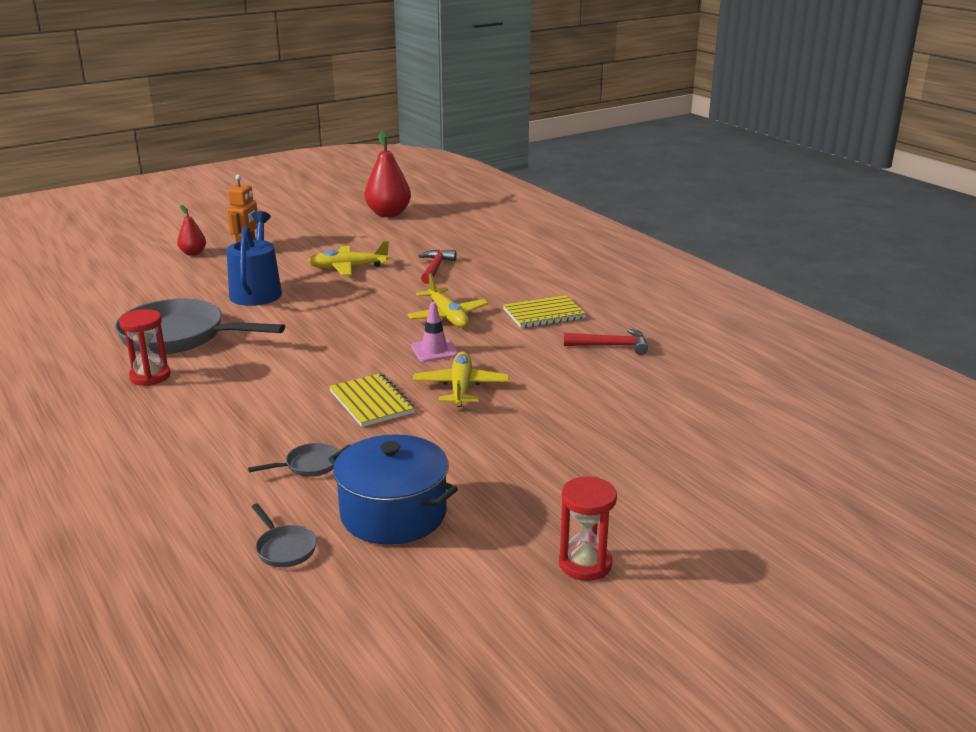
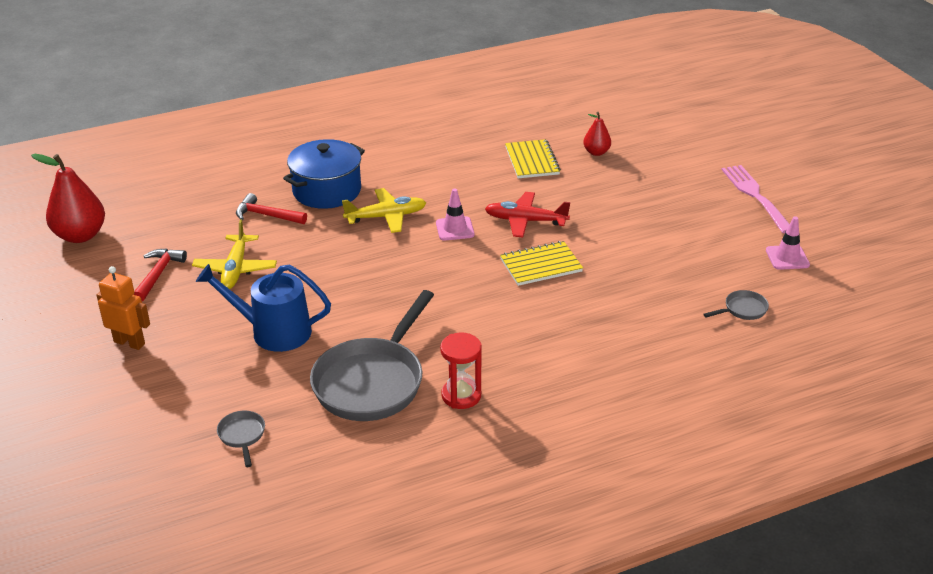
camera: 80 degrees left, 10 degrees up
red pear [177,205,206,256] -> red pear moved to [583,112,611,156]
grey pan [248,443,338,477] -> grey pan moved to [217,411,265,467]
blue pot [328,434,458,545] -> blue pot moved to [283,139,365,209]
yellow plane [413,352,509,407] -> red plane [485,192,570,238]
yellow notebook [503,295,586,328] -> yellow notebook moved to [505,139,561,178]
red hourglass [559,477,617,581] -> pink fork [722,165,789,233]
red hammer [564,329,648,355] -> red hammer moved to [134,248,187,301]
none -> pink traffic cone [766,216,810,270]

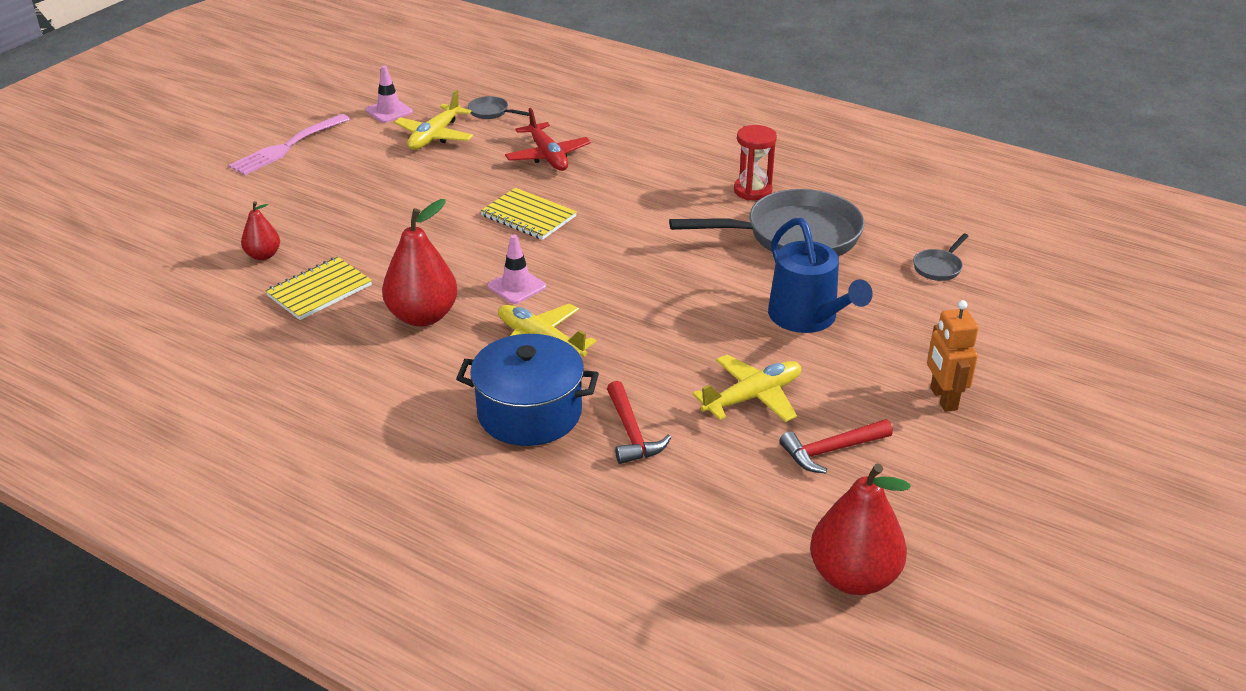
camera: 125 degrees left, 0 degrees up
red plane [485,192,570,238] -> red plane moved to [505,108,591,171]
none -> red pear [382,199,458,326]
none -> yellow plane [394,90,473,150]

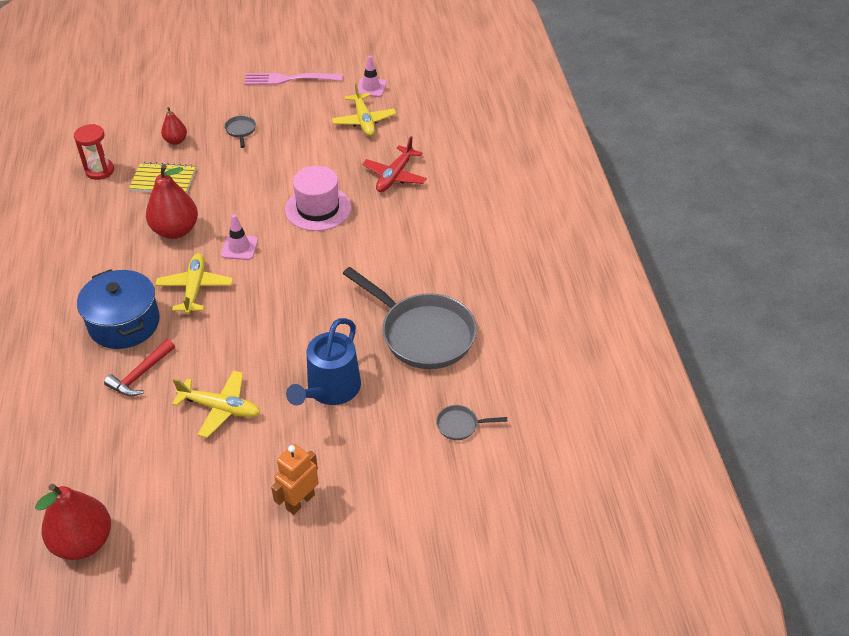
camera: 50 degrees right, 10 degrees up
yellow plane [394,90,473,150] -> yellow plane turned 90 degrees counterclockwise [332,82,396,136]
grey pan [468,96,529,119] -> grey pan moved to [224,115,256,148]
yellow notebook [480,188,577,240] -> pink hat [285,166,351,231]
red hourglass [734,125,777,200] -> red hourglass moved to [74,124,114,180]
red hammer [779,419,893,473] -> none

